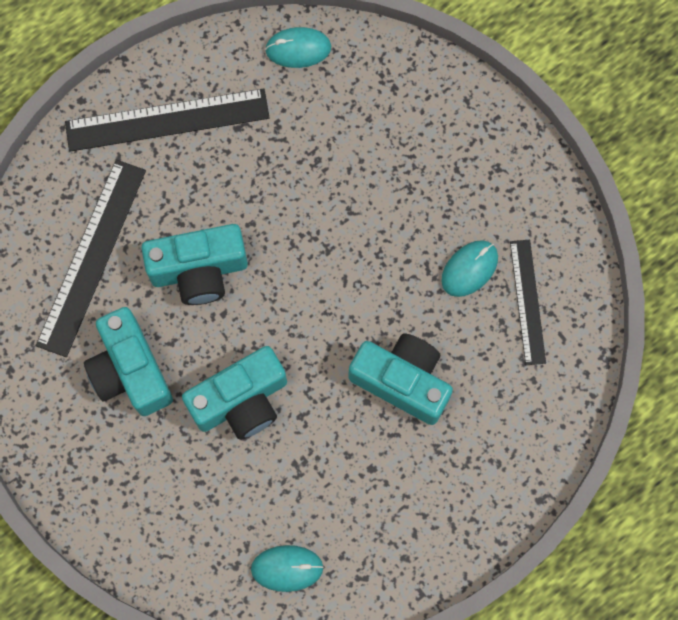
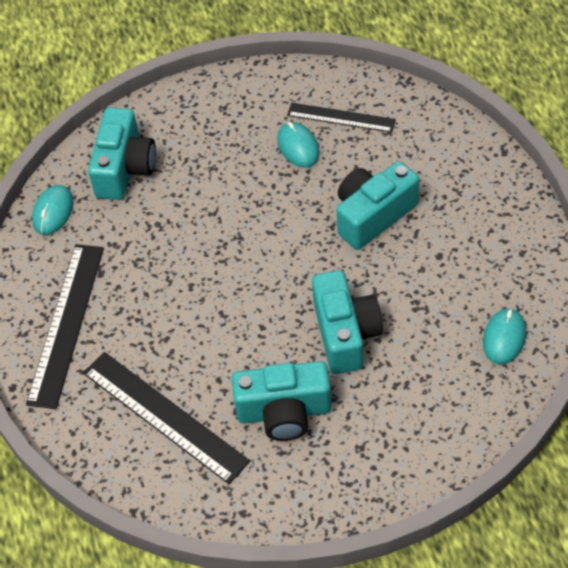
camera: 65 degrees left, 20 degrees down
turquoise camera [141,224,248,305] -> turquoise camera moved to [88,108,156,200]

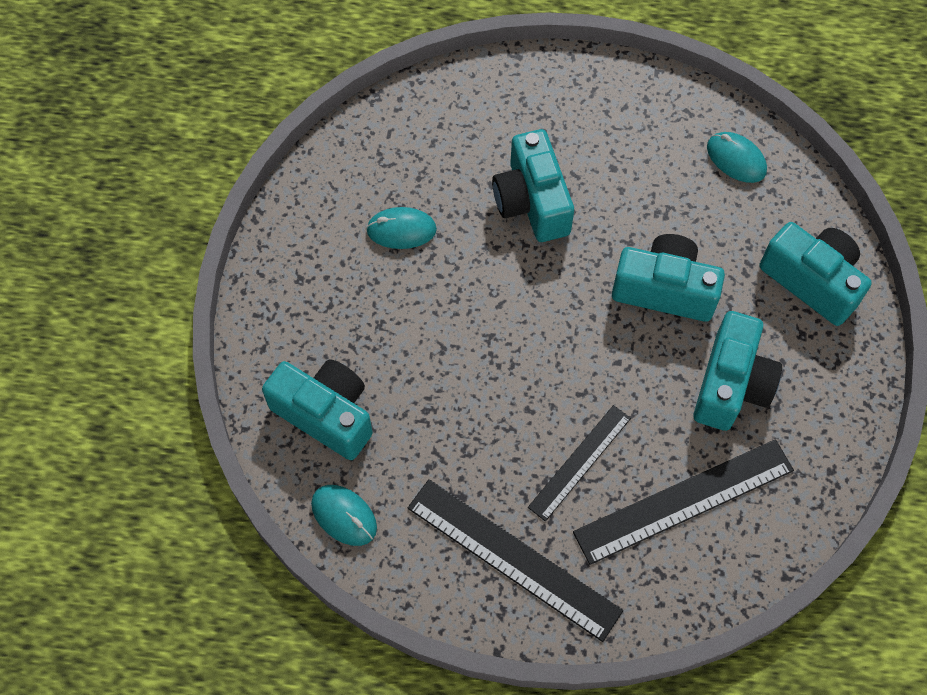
camera: 70 degrees left, 10 degrees up
black ruler [287,103,396,133] -> black ruler moved to [528,405,631,521]
none -> turquoise camera [759,222,872,326]

